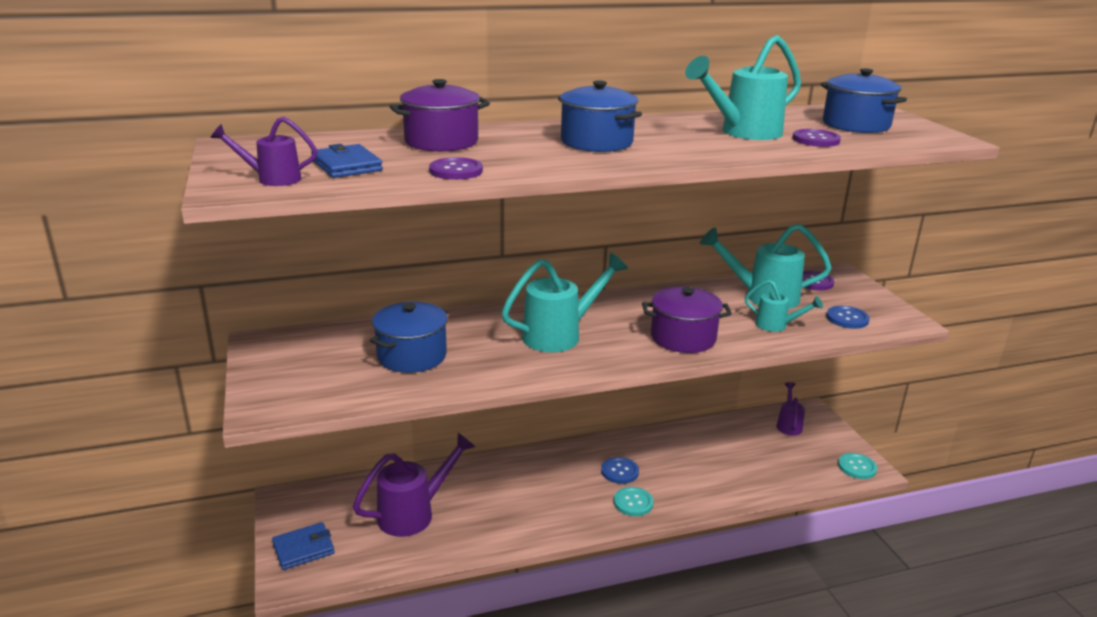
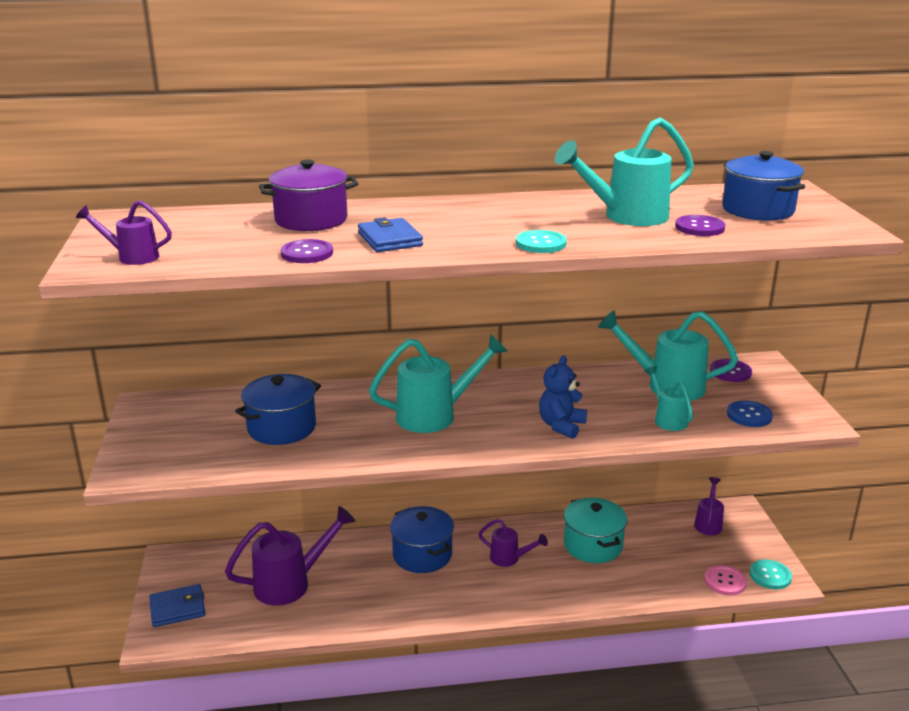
camera: 10 degrees right, 0 degrees up
blue wallet [311,144,383,178] -> blue wallet moved to [358,217,423,252]
blue pot [558,80,642,152] -> blue pot moved to [390,506,454,573]
blue button [601,457,639,484] -> purple watering can [479,519,548,567]
turquoise button [614,487,654,516] -> turquoise button moved to [516,230,567,253]
purple pot [642,287,732,353] -> blue teddy bear [539,355,587,439]
turquoise watering can [745,280,823,332] -> turquoise watering can turned 150 degrees counterclockwise [644,366,693,431]
none -> turquoise pot [564,498,627,563]
none -> pink button [704,565,747,596]

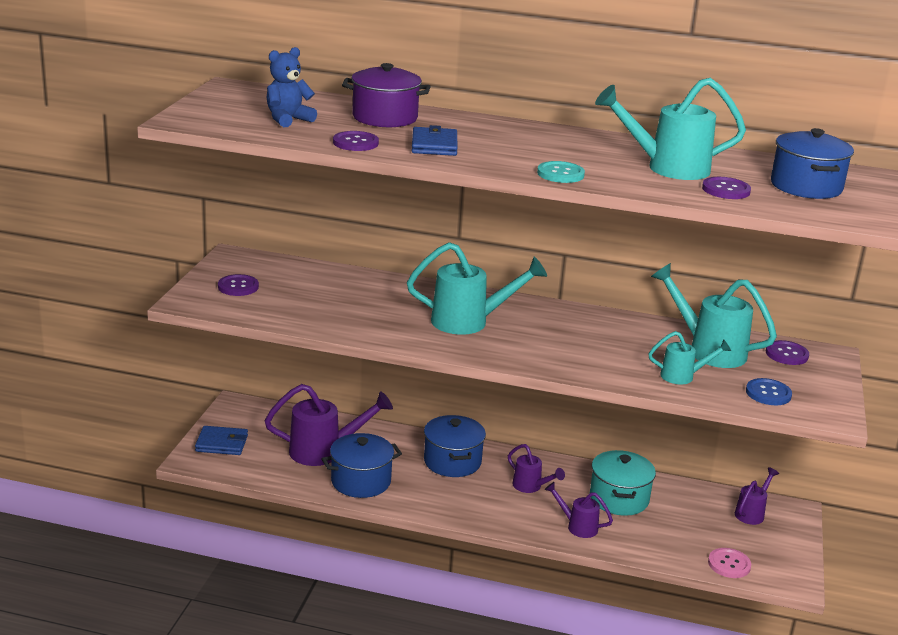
camera: 20 degrees right, 0 degrees up
purple watering can [76,200,172,265] -> purple watering can moved to [544,482,613,538]
blue pot [235,374,321,445] -> blue pot moved to [322,433,402,498]
blue teddy bear [539,355,587,439] -> blue teddy bear moved to [267,47,317,127]
turquoise watering can [644,366,693,431] -> turquoise watering can turned 90 degrees clockwise [648,331,731,384]
turquoise button [750,559,792,590] -> none
none -> purple button [218,274,259,296]

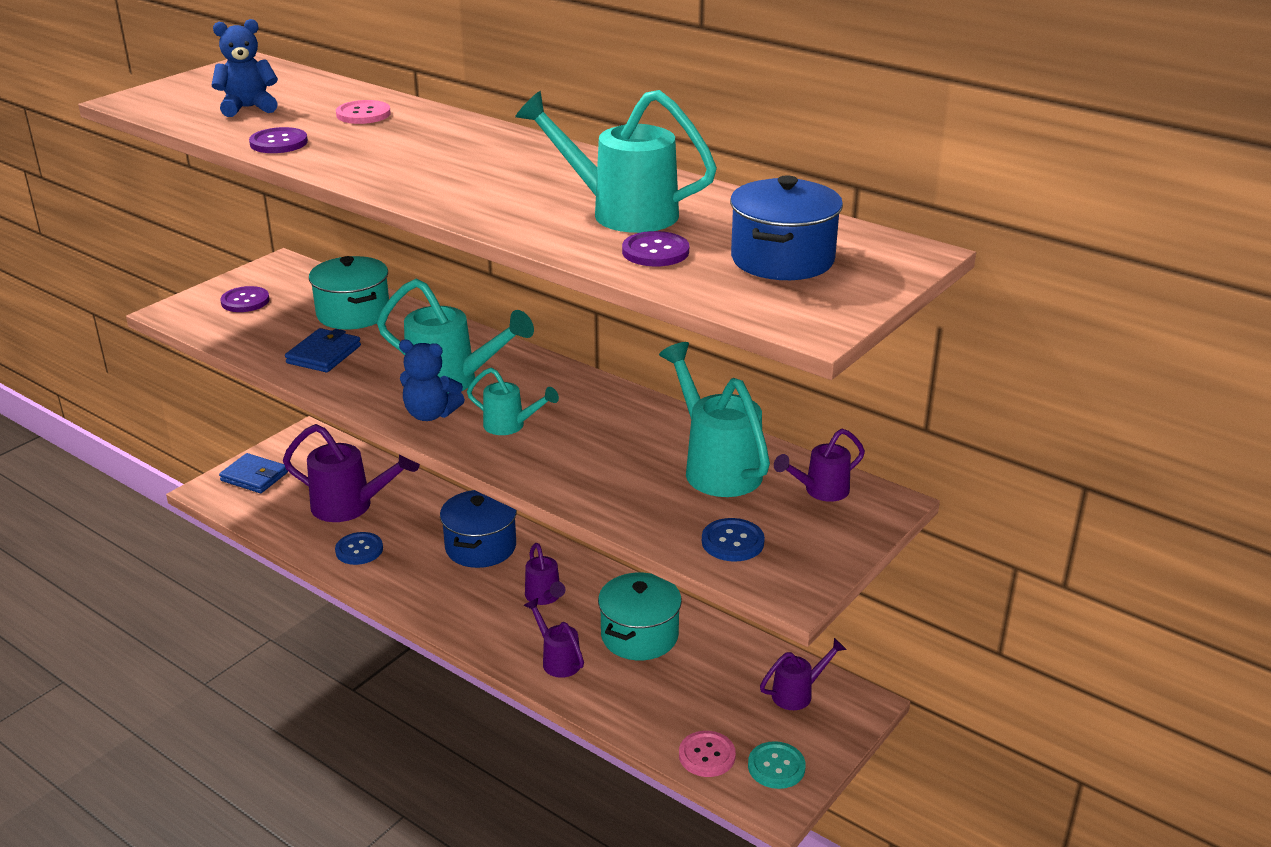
camera: 25 degrees right, 5 degrees up
blue pot [322,433,402,498] -> blue button [335,532,383,565]
purple pot [342,63,431,127] -> pink button [336,100,391,124]
blue wallet [412,125,458,156] -> blue wallet moved to [285,328,361,372]
turquoise button [537,161,585,183] -> turquoise button moved to [748,741,806,789]
turquoise watering can [648,331,731,384] -> turquoise watering can moved to [467,368,559,435]
purple button [766,340,809,365] -> purple watering can [774,429,865,502]
none -> turquoise pot [309,256,389,329]
none -> blue teddy bear [399,340,465,421]

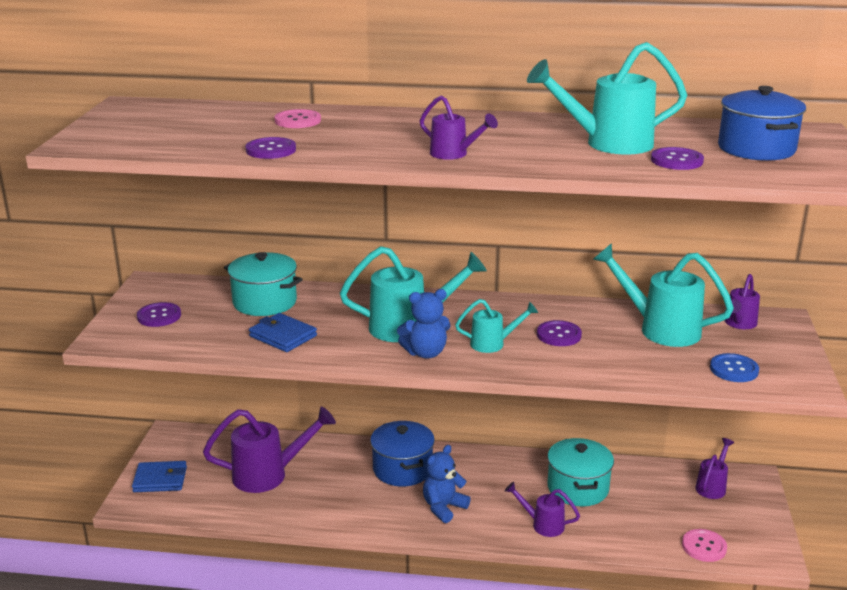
camera: 30 degrees left, 5 degrees down
blue teddy bear [212,19,278,117] -> blue teddy bear moved to [423,445,471,523]
blue wallet [285,328,361,372] -> blue wallet turned 45 degrees counterclockwise [249,313,317,352]
blue button [335,532,383,565] -> none
purple watering can [525,543,565,605] -> purple watering can moved to [420,95,498,160]
turquoise button [748,741,806,789] -> none
none -> purple button [537,320,582,346]

